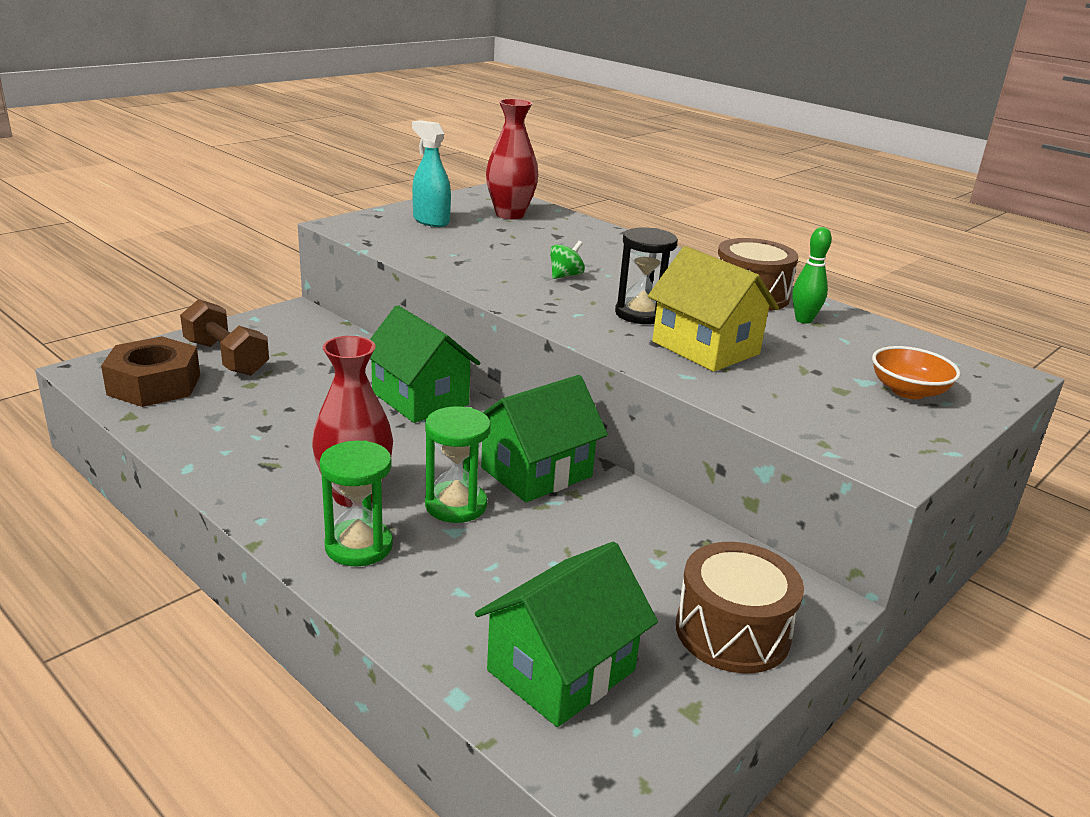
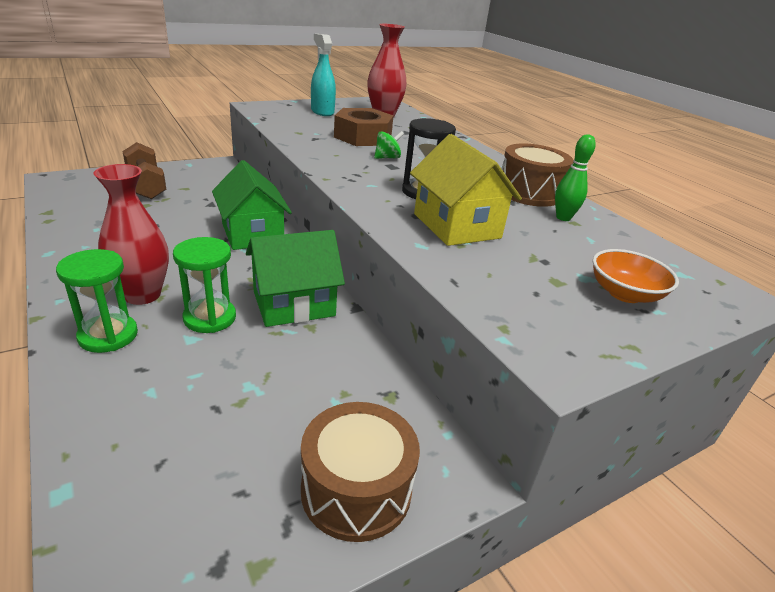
camera: 15 degrees right, 5 degrees up
brown nut [101,336,200,407] -> brown nut moved to [334,108,394,146]
green house [475,542,658,727] -> none

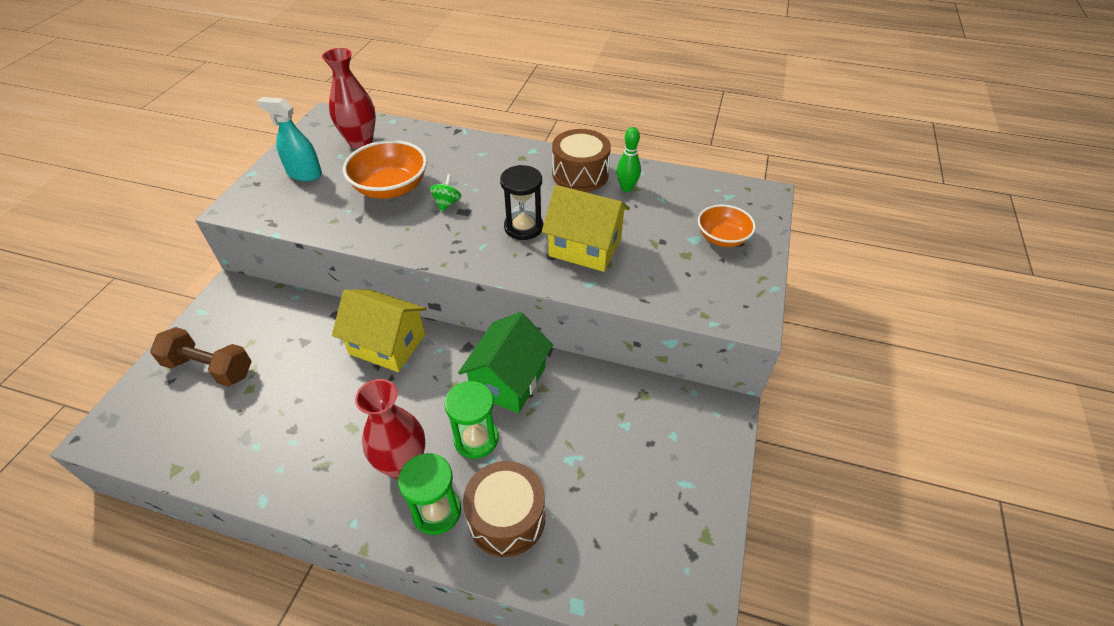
camera: 40 degrees left, 15 degrees up
green house [212,160,292,250] -> yellow house [332,290,426,372]
brown drum [301,402,420,542] -> brown drum moved to [463,461,545,557]
brown nut [334,108,394,146] -> orange bowl [343,140,427,199]

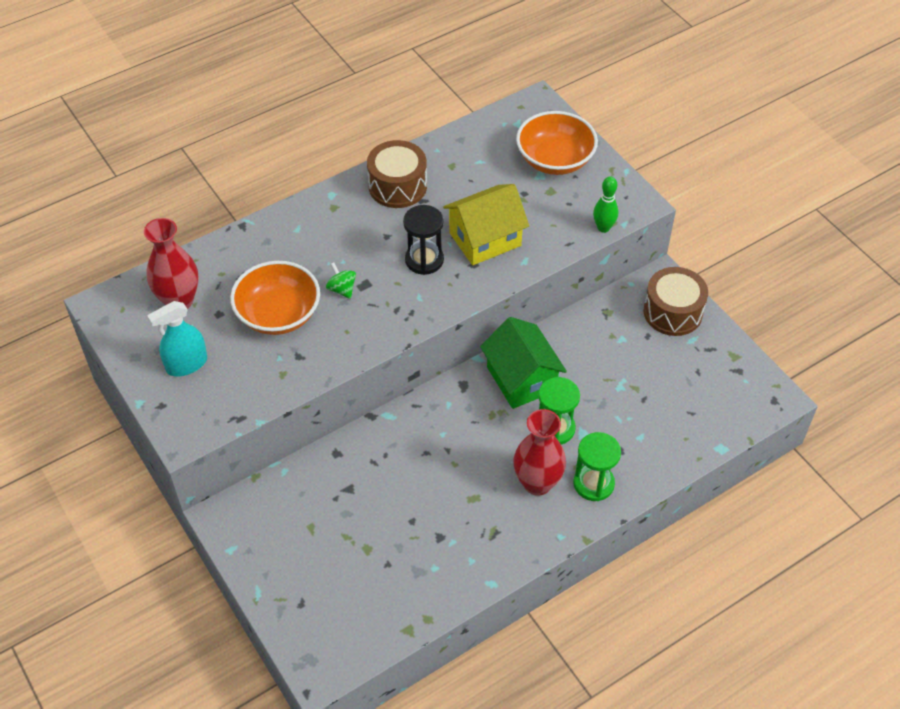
camera: 50 degrees left, 5 degrees up
brown dumbbell [150,327,252,387] -> none
yellow house [332,290,426,372] -> none
brown drum [463,461,545,557] -> brown drum moved to [644,267,708,336]
green bowling pin [617,127,641,192] -> green bowling pin moved to [593,176,618,233]
orange bowl [698,205,756,247] -> orange bowl [516,111,598,175], size x1.56

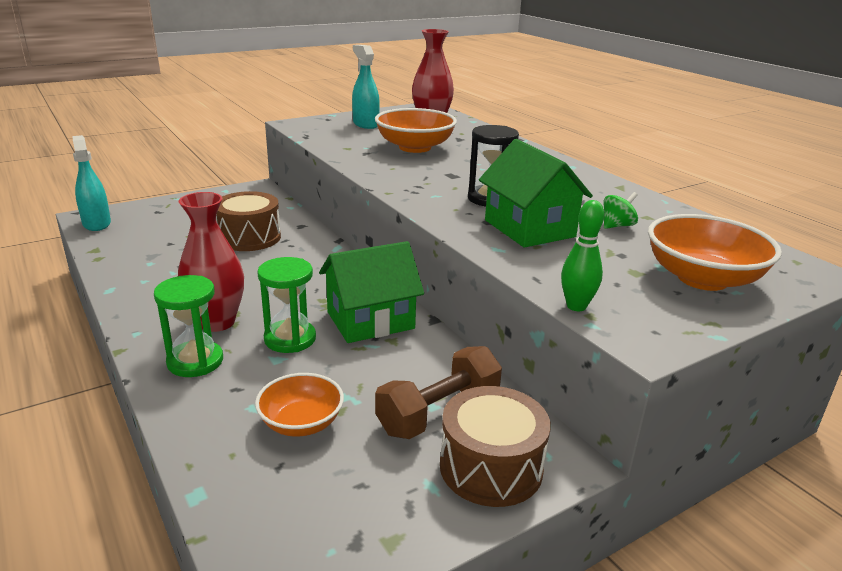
camera: 90 degrees right, 25 degrees down
green spinning top [326,262,356,299] -> green spinning top moved to [603,192,638,229]
brown drum [367,140,427,208] -> brown drum moved to [216,191,281,251]
yellow house [443,184,529,265] -> green house [479,139,593,248]
none -> turquoise spray bottle [73,135,111,231]
none -> orange bowl [255,373,344,437]
none -> brown dumbbell [375,346,502,439]

